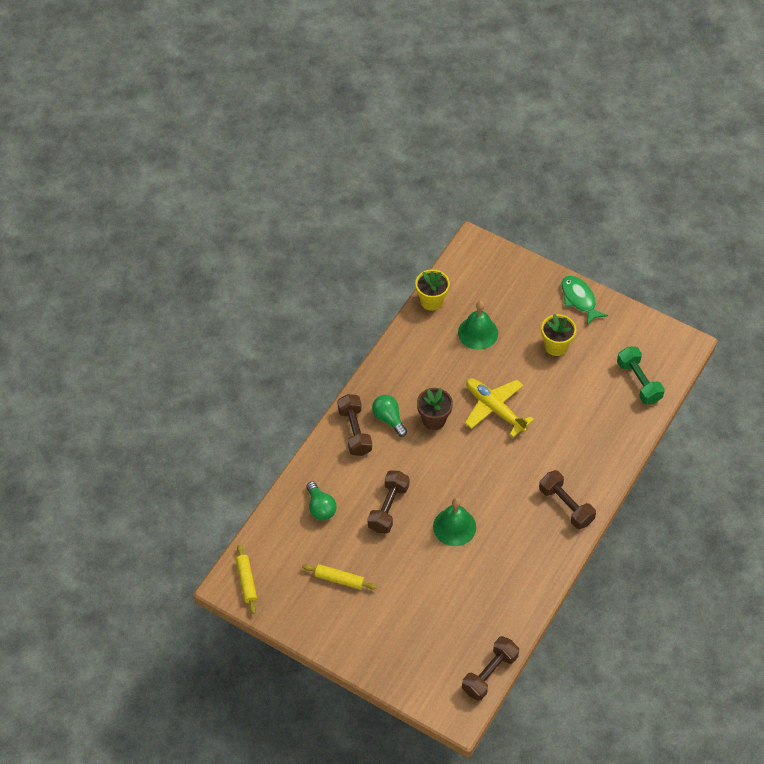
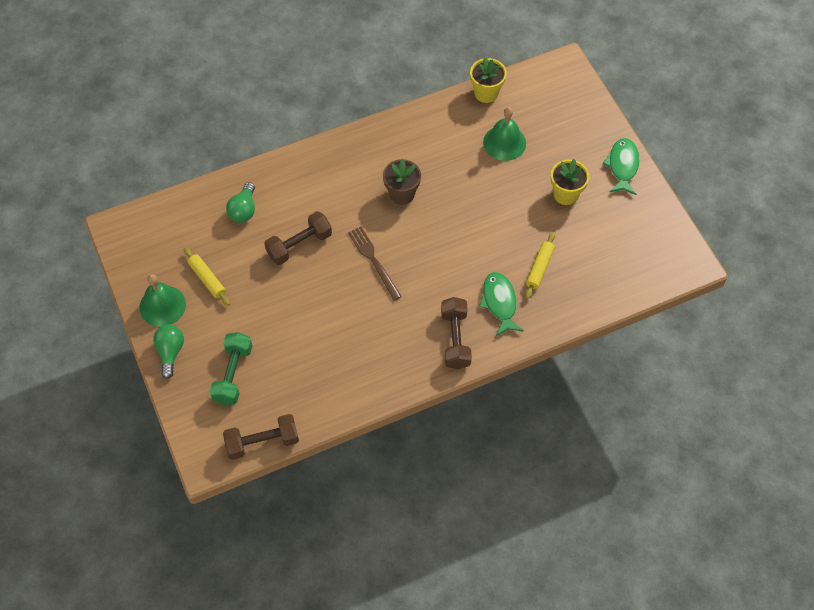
camera: 35 degrees right, 5 degrees up
yellow rolling pin [236,544,257,614] -> yellow rolling pin moved to [525,232,555,299]
brown dumbbell [338,394,372,456] -> none
green light bulb [372,395,407,437] -> green light bulb moved to [153,324,184,379]
green bell [433,498,476,546] -> green bell moved to [140,274,186,327]
yellow plane [465,378,534,437] -> none
green dumbbell [617,346,665,404] -> green dumbbell moved to [210,332,252,405]
none -> brown fork [348,226,402,301]
none -> green fish [479,272,524,336]

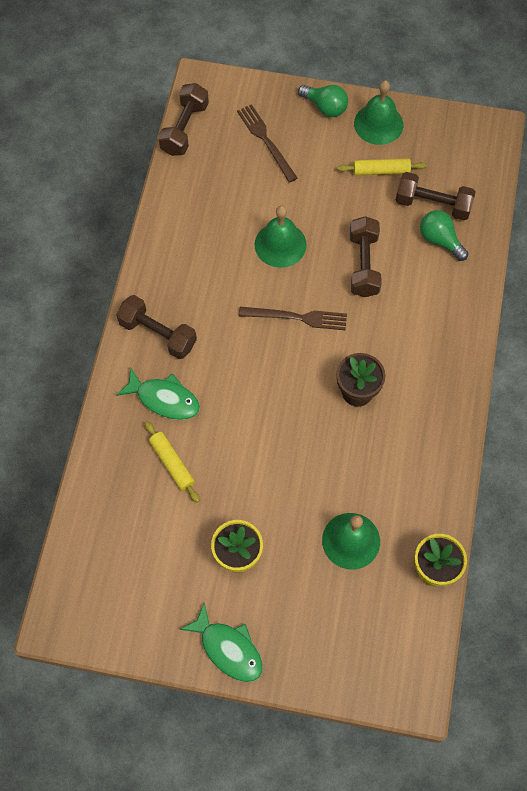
camera: 125 degrees right, 5 degrees up
green dumbbell [210,332,252,405] -> brown fork [237,104,298,183]
none -> green bell [255,206,307,268]
none -> brown dumbbell [396,172,476,220]

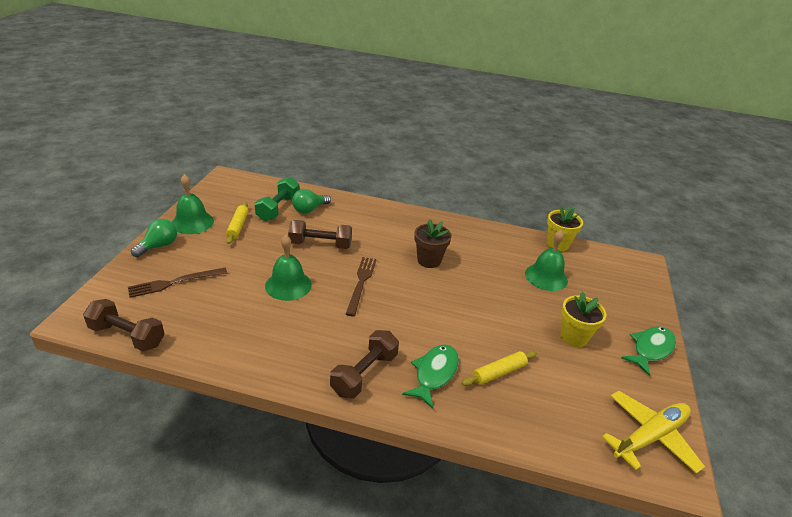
camera: 90 degrees left, 30 degrees down
brown dumbbell [396,172,476,220] -> green dumbbell [255,177,299,221]
none -> yellow plane [602,391,705,474]

